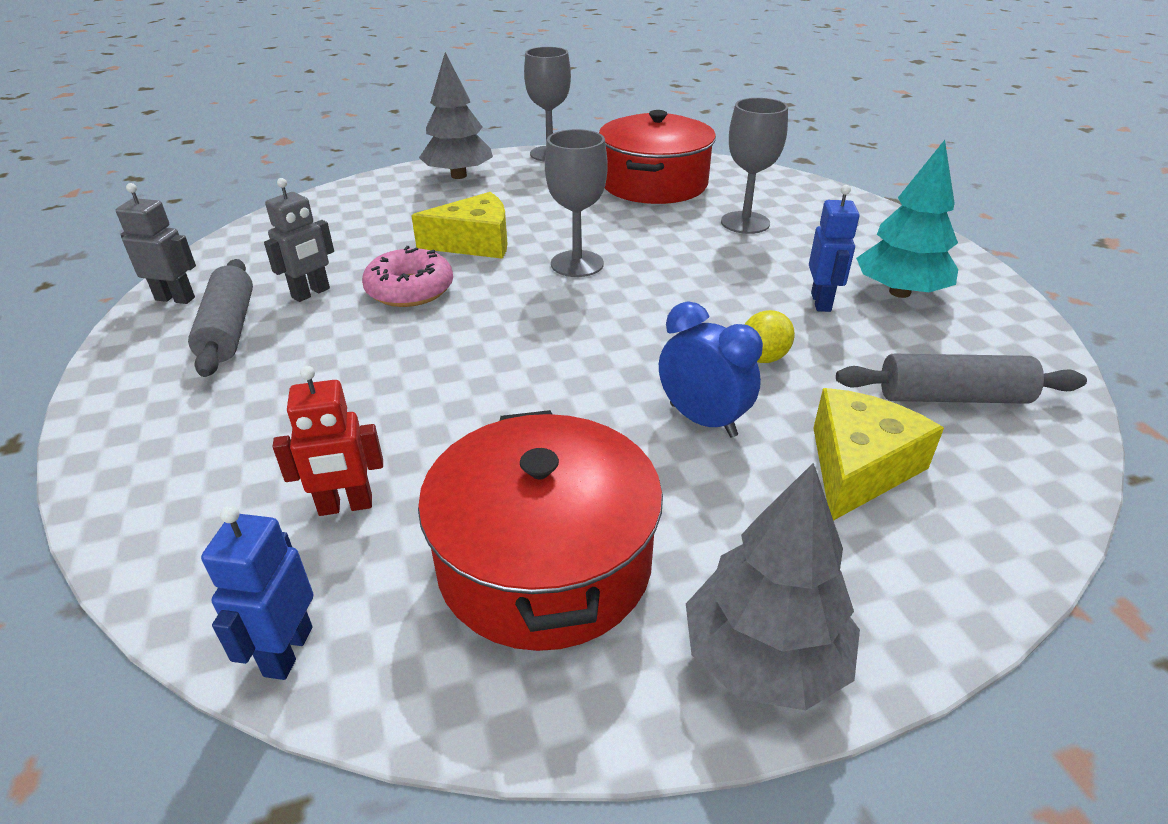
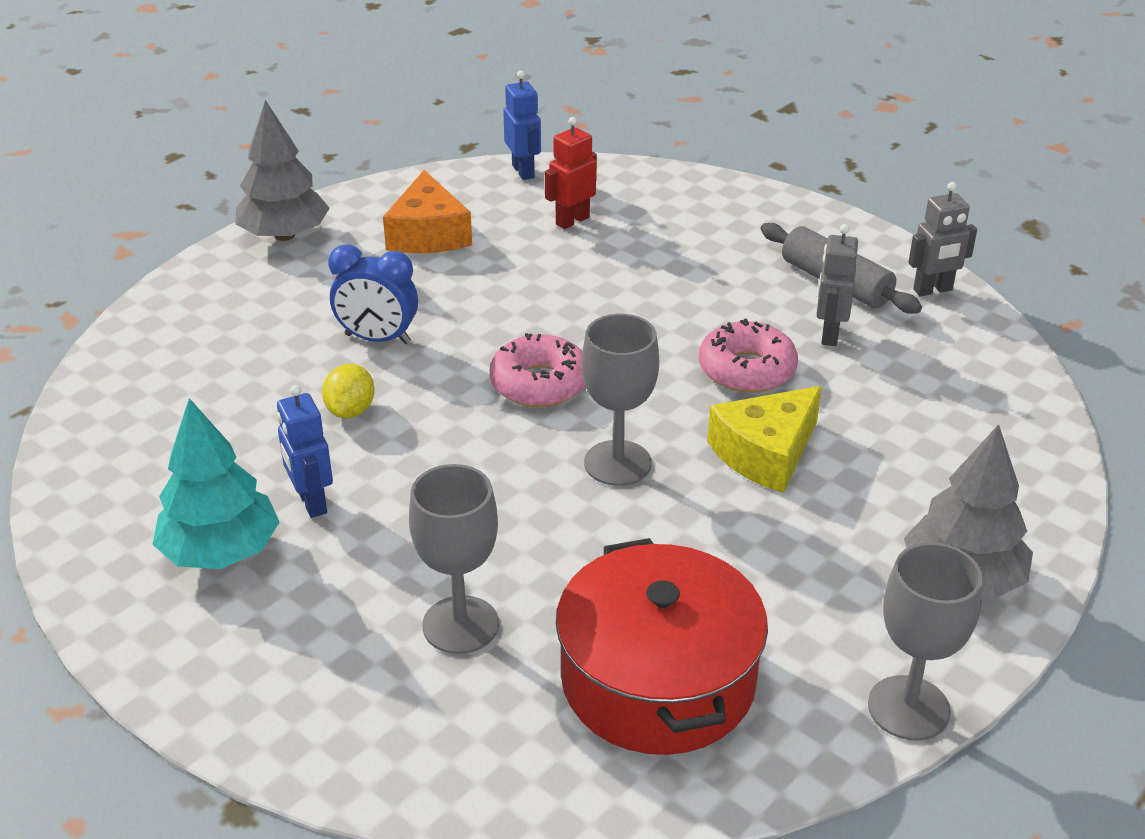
camera: 150 degrees right, 0 degrees up
red pot [418,410,663,651] -> orange cheese [383,170,472,253]
yellow cheese [813,388,944,521] -> none
grey rolling pin [836,354,1087,404] -> none
none -> pink donut [489,333,585,407]

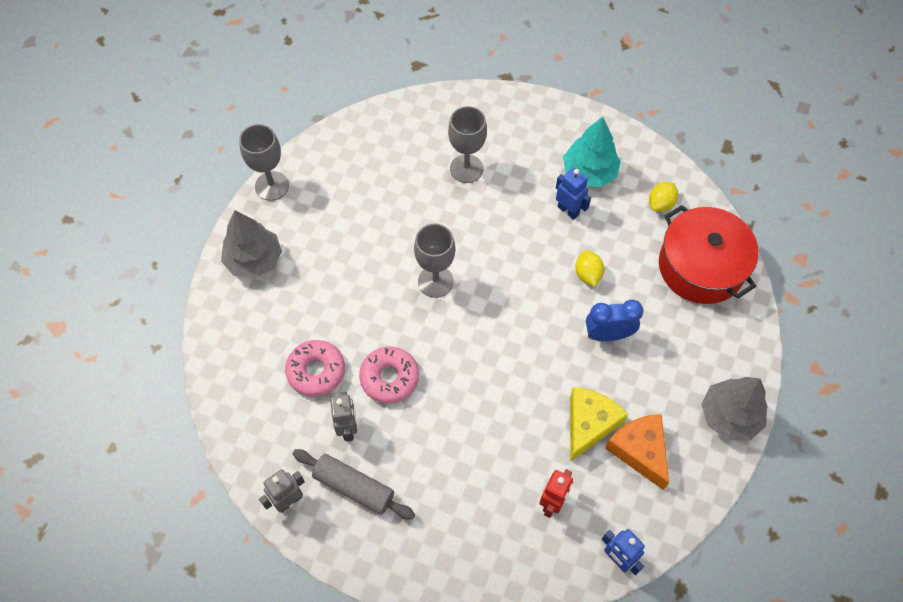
camera: 160 degrees right, 25 degrees up
pink donut [489,333,585,407] -> pink donut moved to [285,340,345,397]
red pot [556,538,768,755] -> red pot moved to [659,205,759,304]
yellow cheese [707,386,822,493] -> yellow cheese moved to [570,387,628,462]
none -> yellow lemon [649,182,678,212]

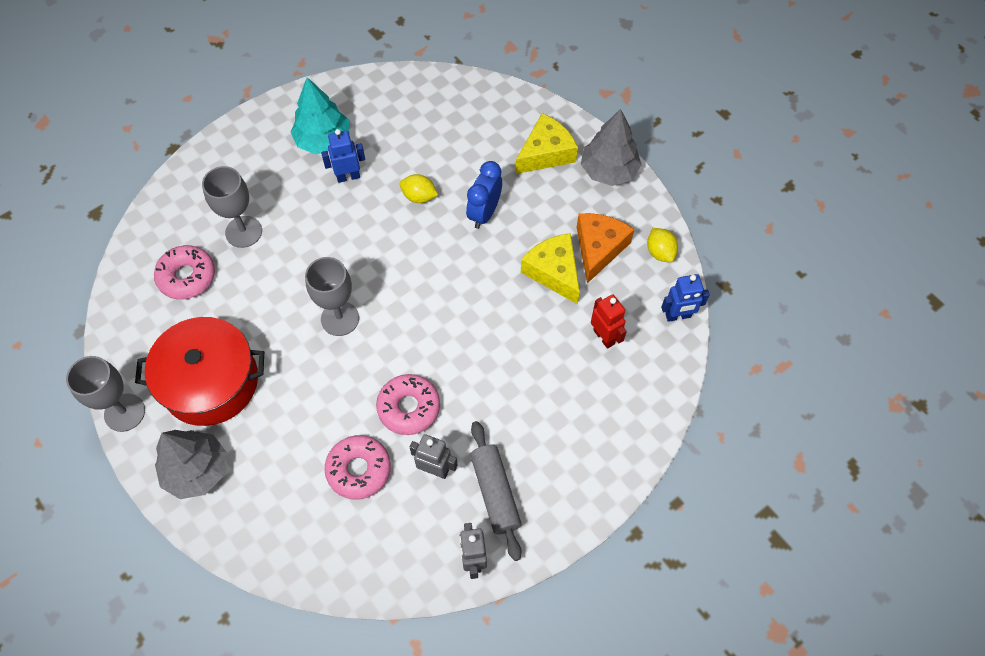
camera: 60 degrees left, 0 degrees up
grey rolling pin [293,449,415,520] -> grey rolling pin turned 75 degrees counterclockwise [470,421,522,561]
orange cheese [605,414,669,490] -> orange cheese turned 105 degrees clockwise [577,213,634,283]
yellow lemon [649,182,678,212] -> yellow lemon moved to [647,228,678,262]
red pot [659,205,759,304] -> red pot moved to [135,317,264,426]
none -> pink donut [154,245,215,299]
none -> yellow cheese [515,113,578,174]

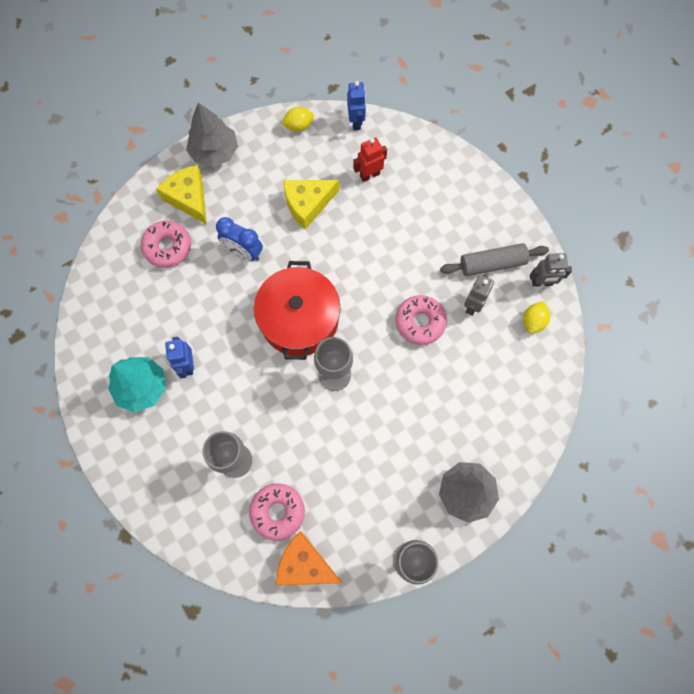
camera: 85 degrees left, 10 degrees up
red pot [135,317,264,426] -> red pot moved to [254,261,340,360]
pink donut [325,435,391,500] -> pink donut moved to [141,221,191,268]
yellow lemon [400,174,438,203] -> yellow lemon moved to [523,301,550,334]
orange cheese [577,213,634,283] -> orange cheese moved to [276,532,342,586]

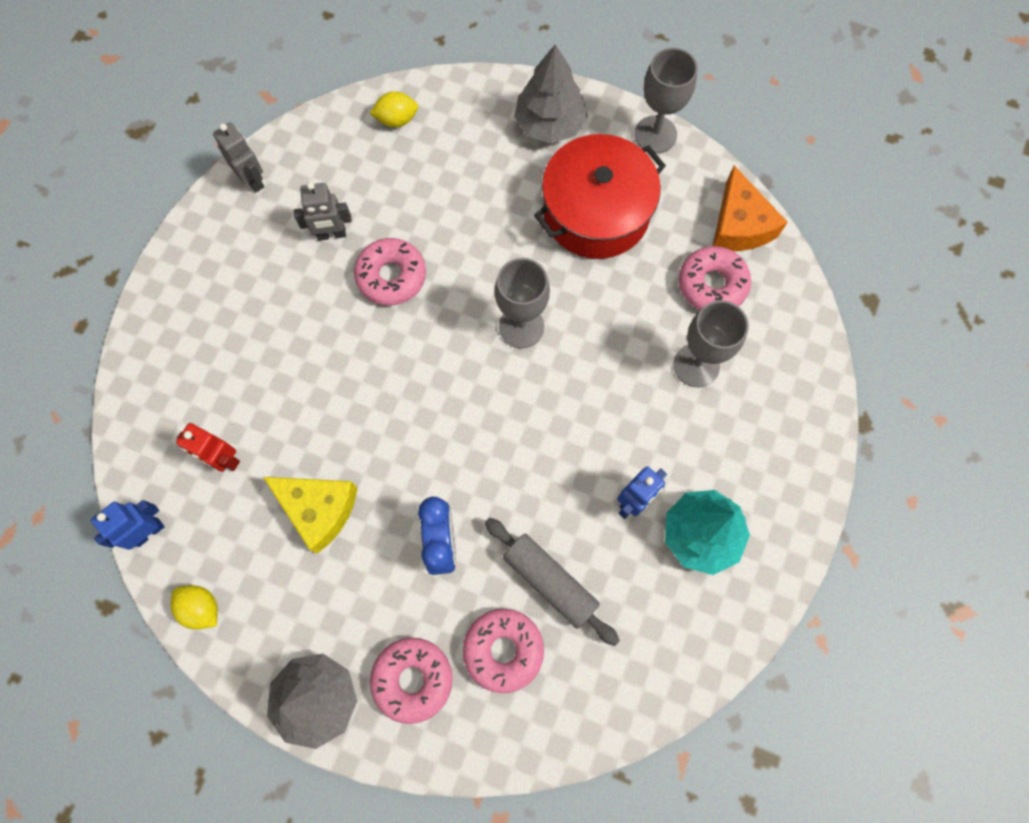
camera: 125 degrees left, 0 degrees up
yellow cheese [156,165,207,224] -> pink donut [370,638,453,724]
red pot [254,261,340,360] -> red pot moved to [534,134,666,259]
grey rolling pin [440,243,549,276] -> grey rolling pin moved to [485,518,620,646]
yellow lemon [523,301,550,334] -> yellow lemon moved to [370,91,418,127]

